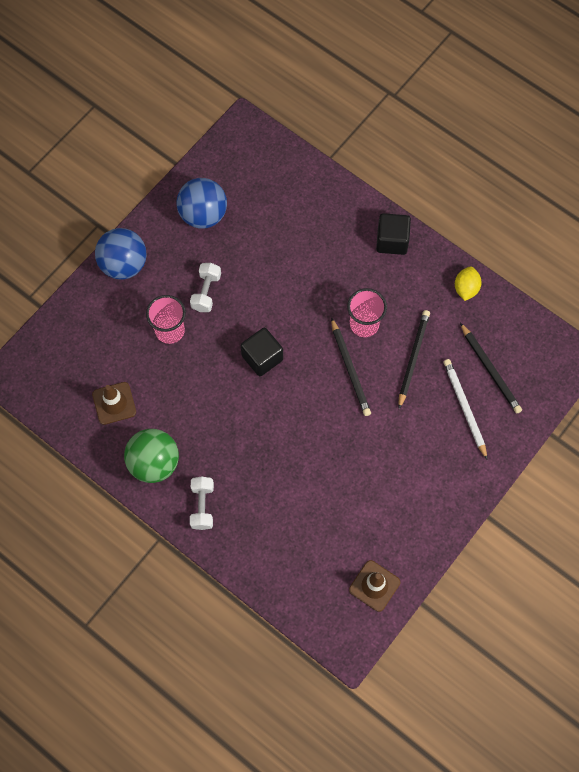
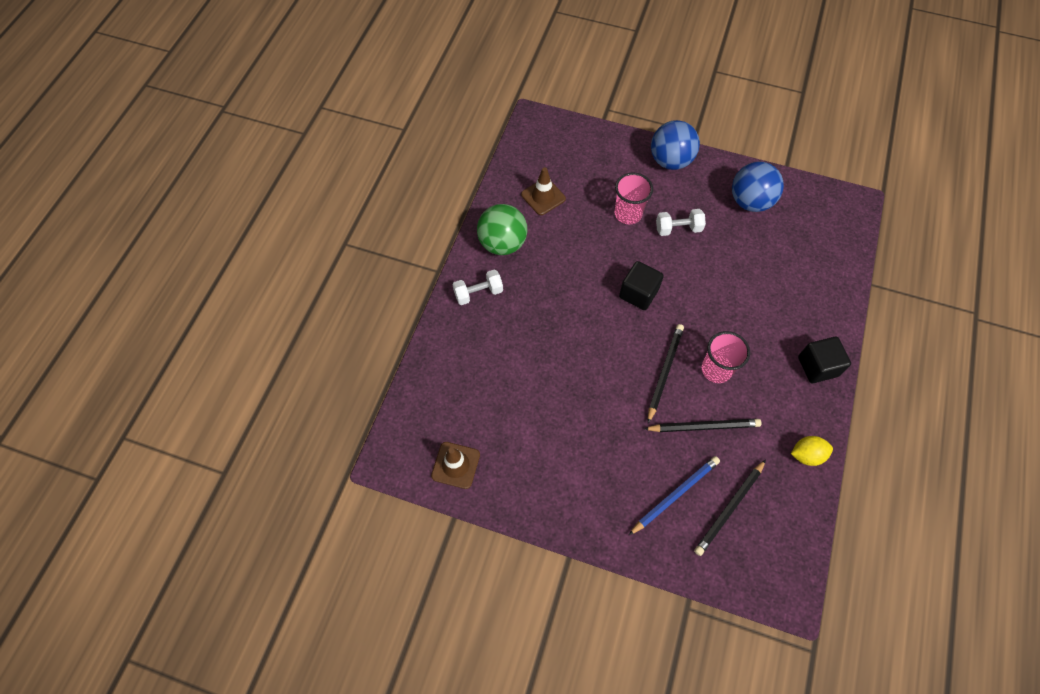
camera: 70 degrees right, 5 degrees down
black pencil [331,317,371,416] -> black pencil turned 150 degrees clockwise [648,324,684,423]
white pencil [443,359,487,459] -> blue pencil [629,456,720,535]

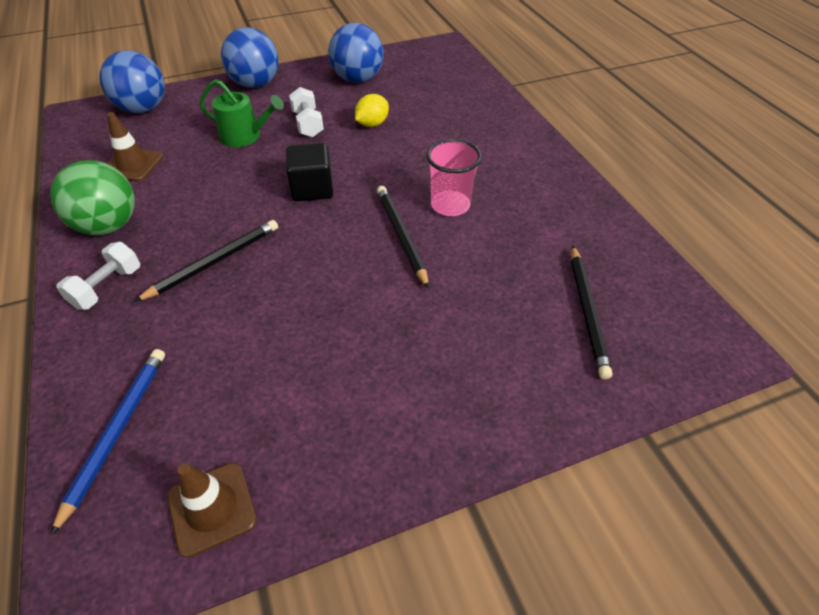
camera: 40 degrees left, 15 degrees down
pink cup [615,172,653,224] -> green watering can [200,79,284,147]
blue pencil [629,456,720,535] -> blue pencil moved to [51,349,165,536]
black pencil [644,419,762,432] -> black pencil moved to [134,220,278,302]
white dumbbell [656,209,706,236] -> white dumbbell turned 60 degrees counterclockwise [289,87,324,138]
yellow lemon [791,436,833,466] -> yellow lemon moved to [355,94,389,127]
black cube [798,337,851,383] -> none
none -> blue ball [99,50,165,113]

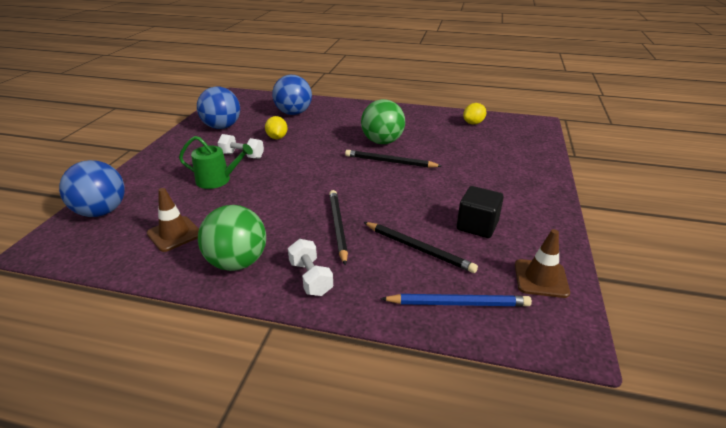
camera: 55 degrees left, 15 degrees down
blue pencil [51,349,165,536] -> blue pencil turned 135 degrees clockwise [380,294,532,306]
green watering can [200,79,284,147] -> green watering can turned 45 degrees clockwise [179,136,253,189]
blue ball [221,27,279,88] -> blue ball moved to [272,75,312,115]
black cube [286,143,333,201] -> black cube moved to [457,186,504,238]
pink cup [426,139,482,216] -> green ball [361,99,405,144]
black pencil [571,246,612,379] -> black pencil moved to [364,222,478,273]
none -> yellow lemon [463,103,486,124]

